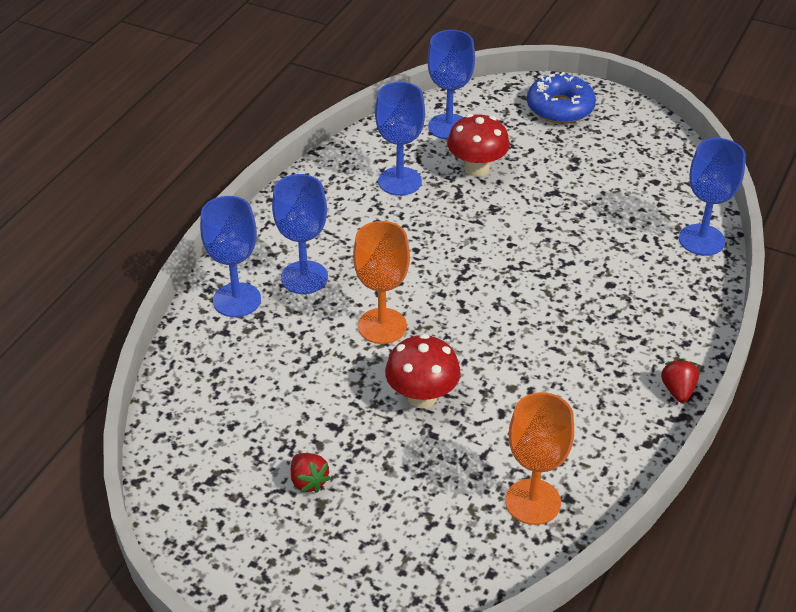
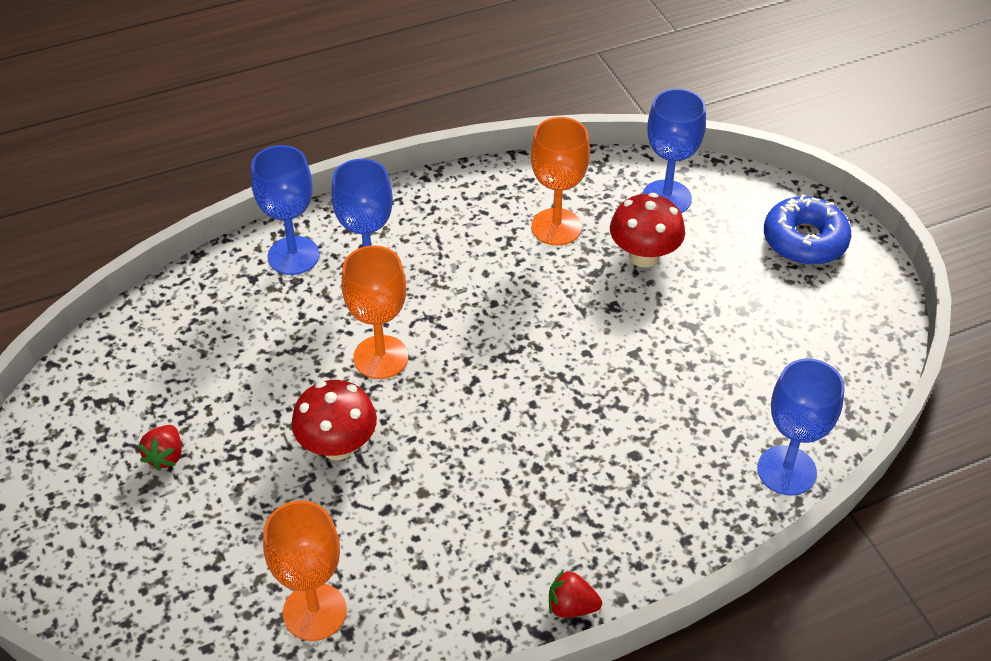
camera: 40 degrees right, 5 degrees up
blue goblet [375,82,425,196] -> orange goblet [531,117,590,245]
red strawberry [661,359,699,403] -> red strawberry turned 120 degrees counterclockwise [549,570,602,618]

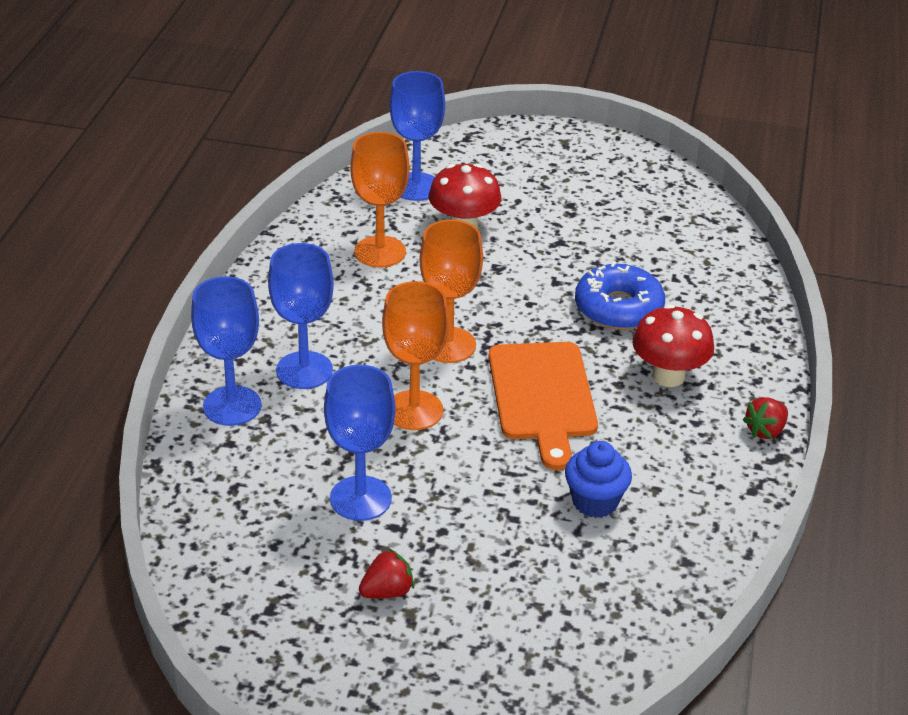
camera: 55 degrees left, 10 degrees down
red strawberry [138,425,182,471] -> red strawberry turned 75 degrees counterclockwise [359,549,414,598]
orange goblet [263,500,347,641] -> orange goblet moved to [419,220,483,363]
red mushroom [291,380,377,460] -> red mushroom moved to [632,304,714,387]
blue goblet [757,358,845,496] -> blue goblet moved to [324,365,396,521]
blue donut [764,194,851,265] -> blue donut moved to [575,261,665,330]
none -> orange cutting board [488,342,598,470]
none -> blue cupcake [565,441,632,518]

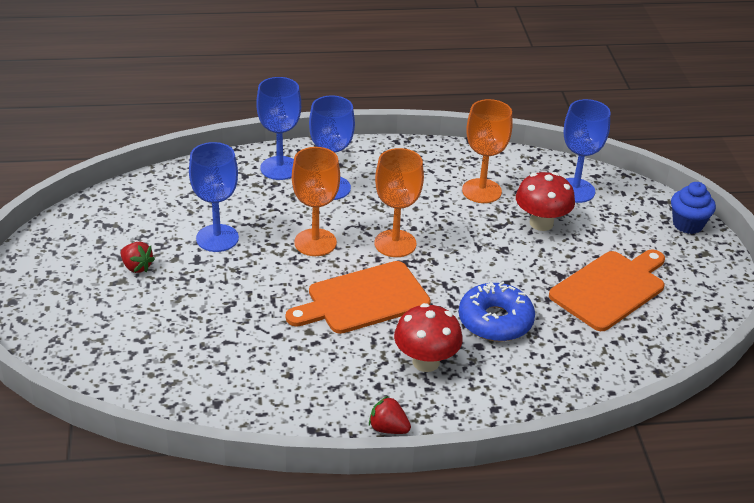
camera: 70 degrees right, 0 degrees up
blue cupcake [565,441,632,518] -> blue cupcake moved to [671,182,716,234]
none -> orange cutting board [549,249,665,331]

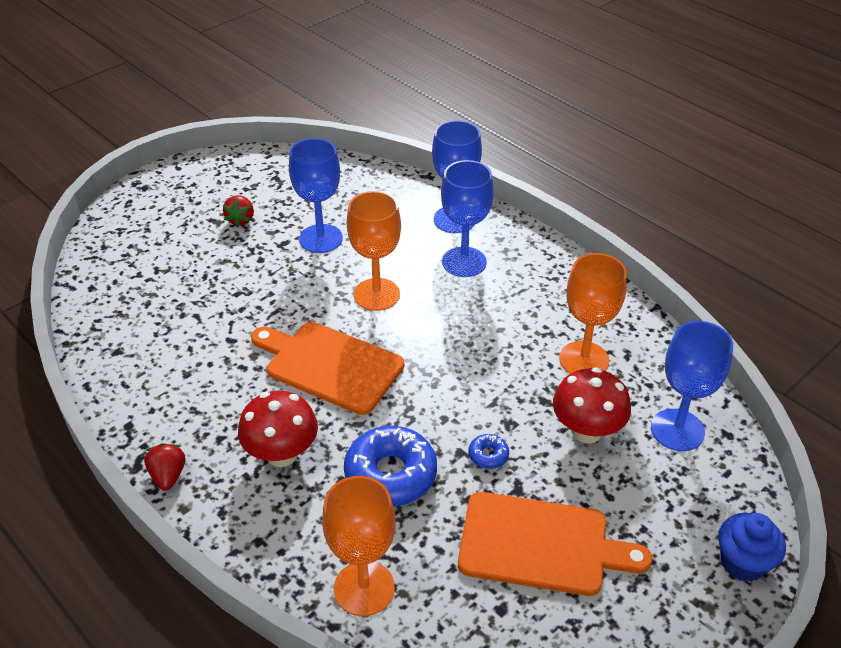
camera: 55 degrees right, 5 degrees up
orange goblet [374,148,424,257] -> orange goblet moved to [322,476,396,616]
none -> blue donut [468,434,509,469]

